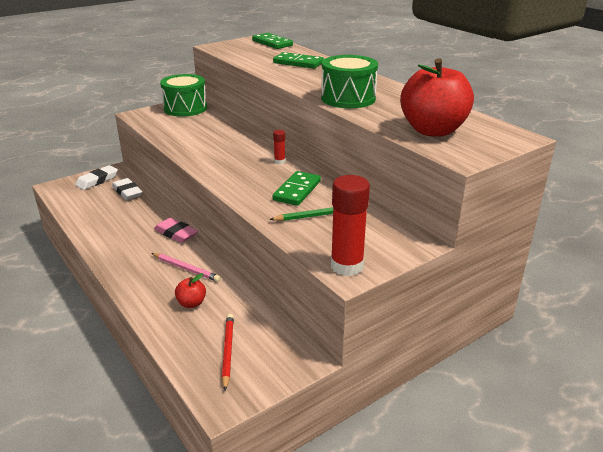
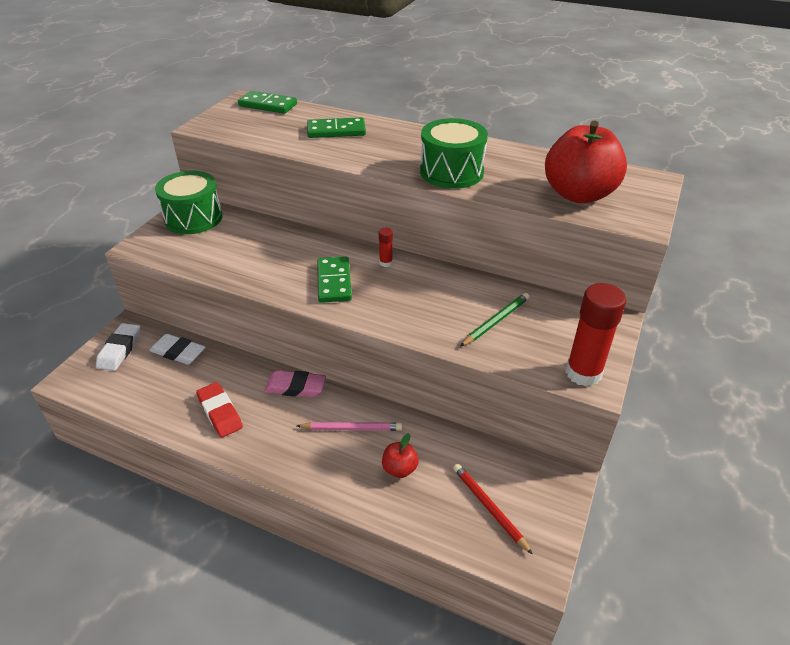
camera: 30 degrees left, 10 degrees up
green domino [273,171,321,206] -> green domino moved to [317,256,352,303]
none -> red eraser [196,382,243,438]

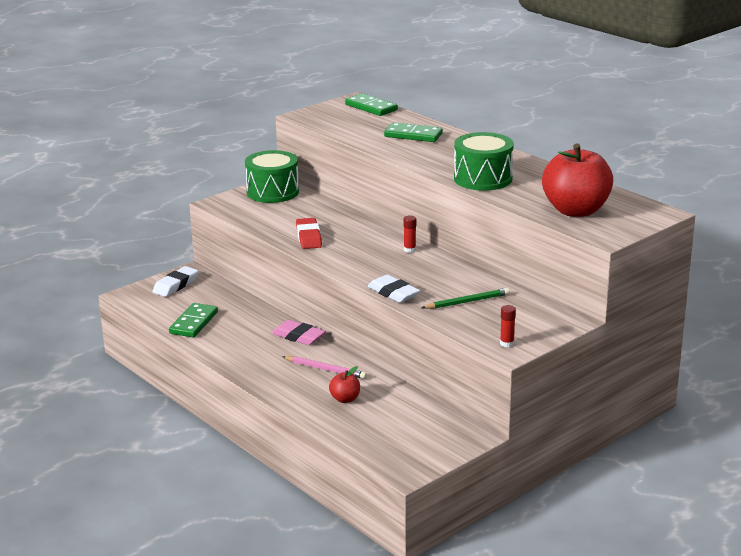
camera: 25 degrees right, 15 degrees down
white eraser [149,334,206,365] -> white eraser moved to [368,275,420,303]
red eraser [196,382,243,438] -> red eraser moved to [296,218,322,249]
green domino [317,256,352,303] -> green domino moved to [169,303,218,337]
red pencil [453,464,533,555] -> none
red glue stick [566,283,626,387] -> red glue stick [500,305,516,347], size x0.46

